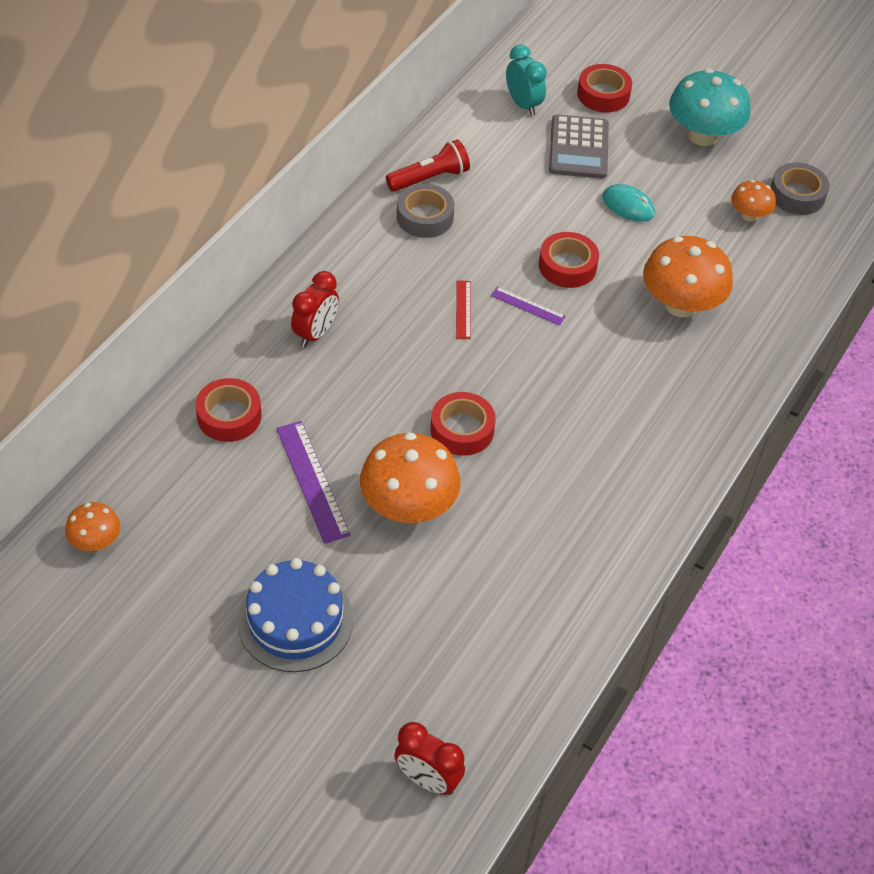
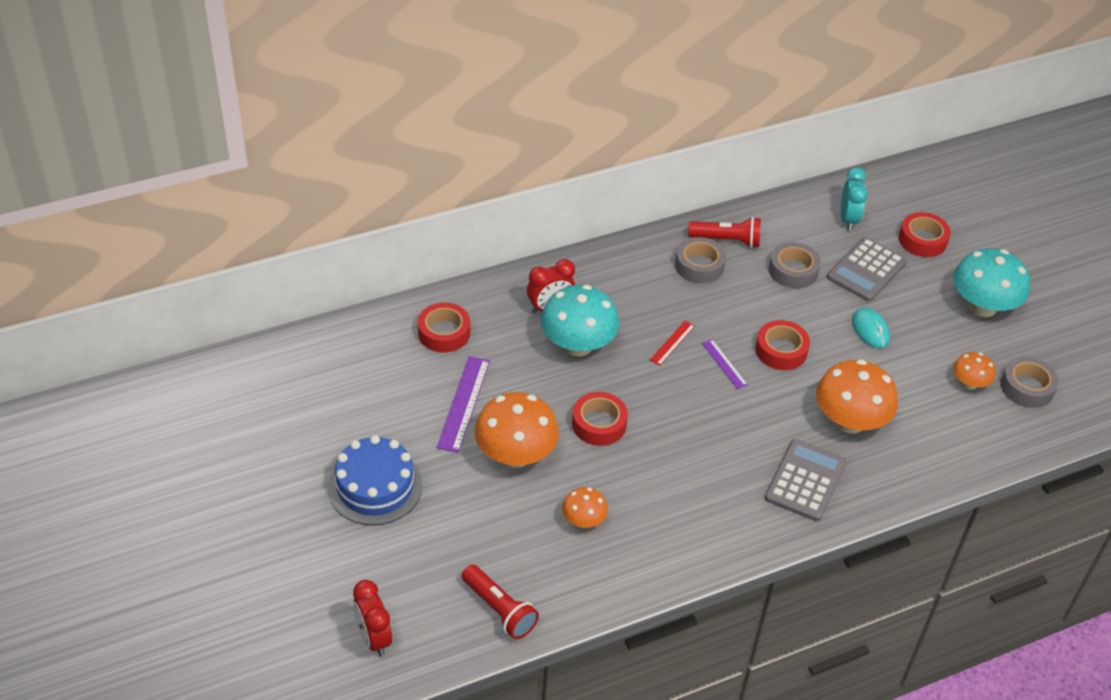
camera: 35 degrees right, 5 degrees down
orange mushroom [65,502,120,551] -> orange mushroom moved to [562,487,608,528]
none -> red flashlight [462,565,539,639]
none -> turquoise mushroom [540,285,619,356]
none -> grey calculator [765,439,847,521]
none -> grey tape [769,242,821,289]

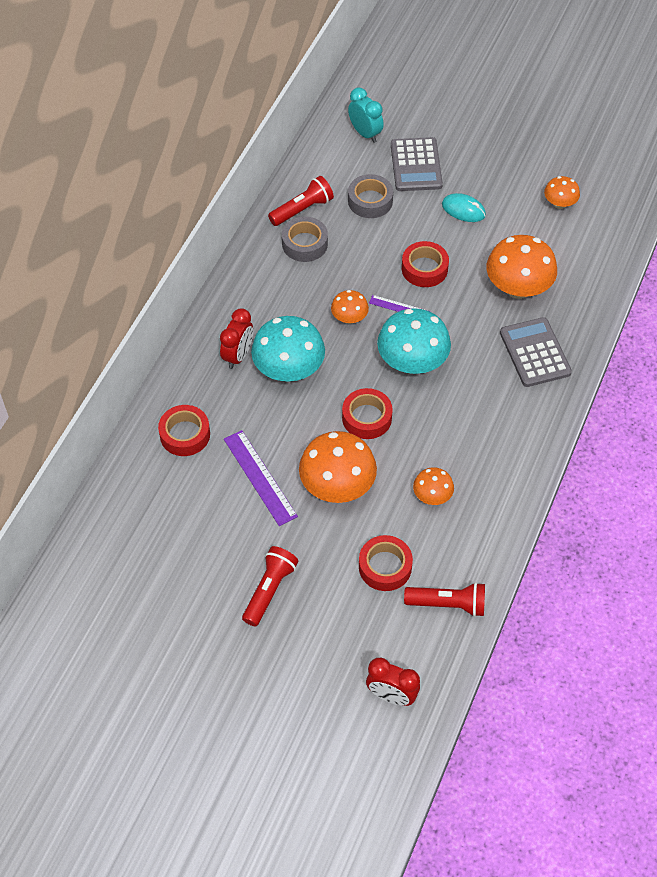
camera: 40 degrees left, 10 degrees up
blue cake [328,435,422,525] -> red flashlight [242,546,298,626]
red ruler [650,321,695,366] -> orange mushroom [331,290,369,324]
red tape [899,212,951,257] -> red tape moved to [359,535,413,591]
turquoise mushroom [953,248,1030,317] -> turquoise mushroom moved to [377,308,451,374]
grey tape [1001,357,1059,408] -> none

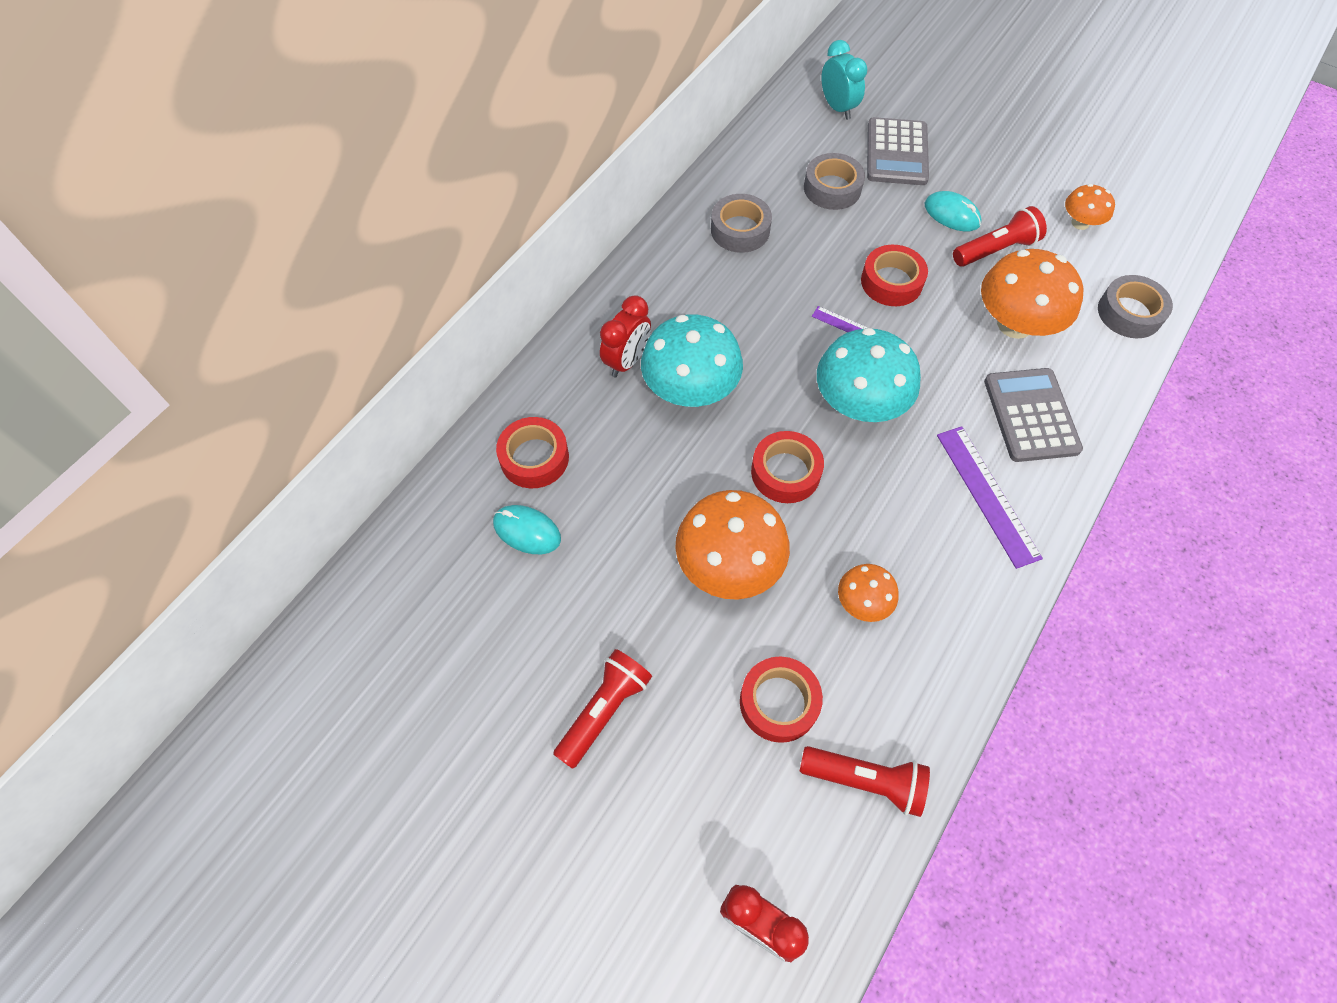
camera: 10 degrees right, 5 degrees up
purple ruler [224,430,298,526] -> purple ruler moved to [937,426,1043,569]
red flashlight [268,176,334,226] -> red flashlight moved to [953,206,1047,267]
orange mushroom [331,290,369,324] -> none
none -> turquoise mouse [493,505,561,554]
none -> grey tape [1098,275,1173,338]

